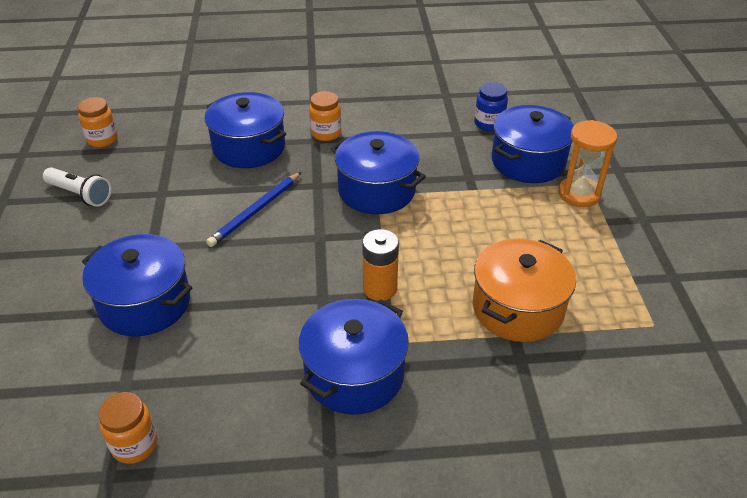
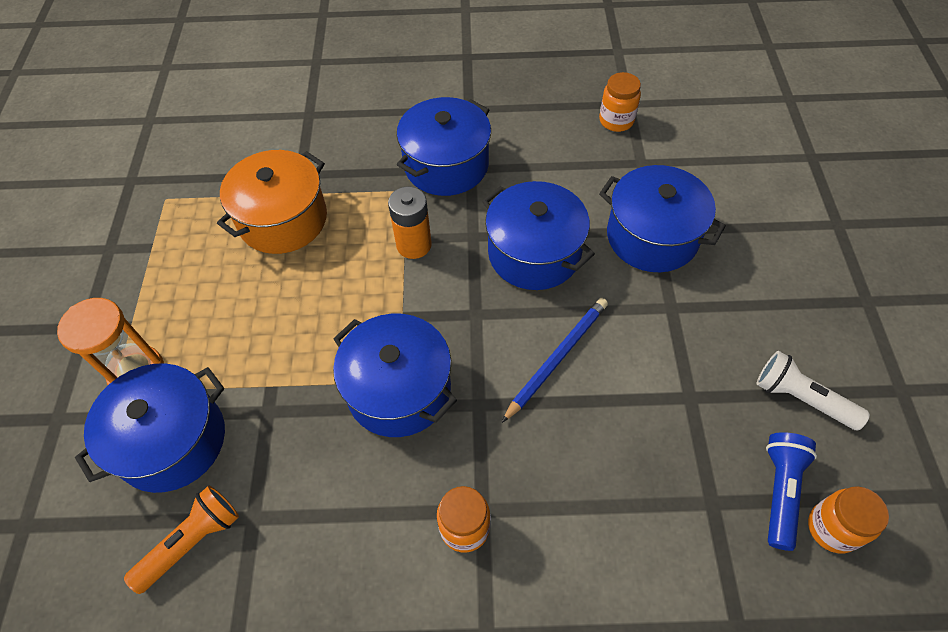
camera: 175 degrees left, 15 degrees up
blue pot [205,92,286,168] -> blue pot moved to [482,181,595,290]
blue jar [474,82,508,131] -> orange flashlight [124,486,239,594]
none -> blue flashlight [766,432,817,551]

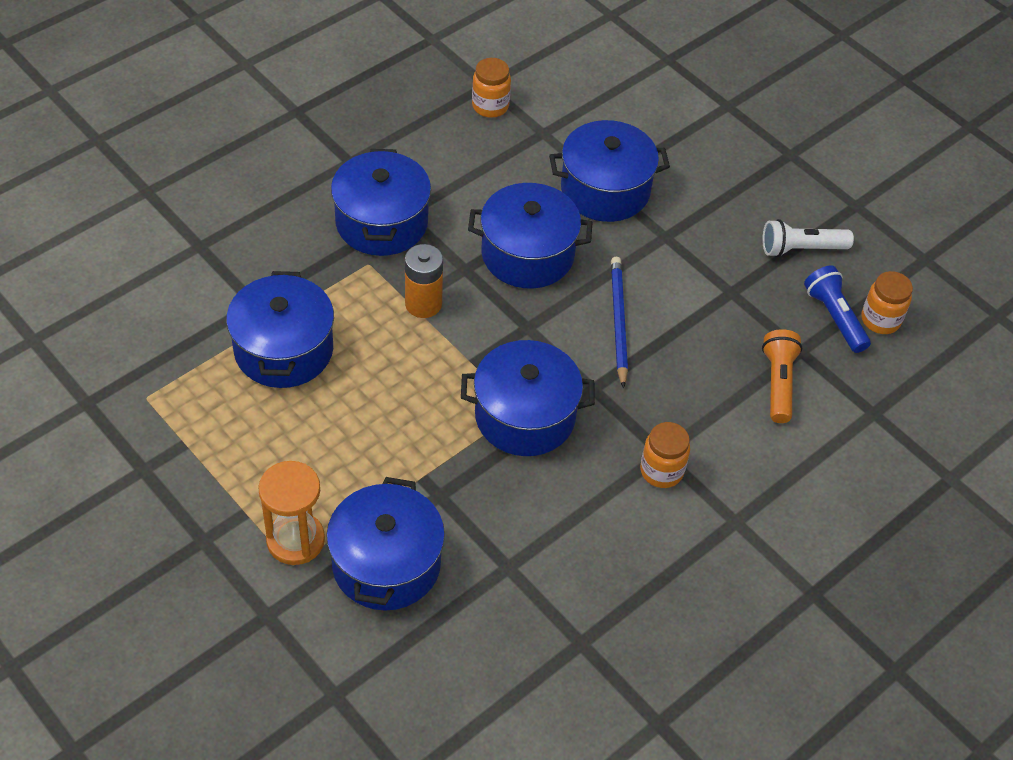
camera: 45 degrees left, 5 degrees down
orange flashlight [124,486,239,594] -> orange flashlight moved to [762,329,802,423]
orange pot [217,150,327,254] -> blue pot [226,271,334,388]

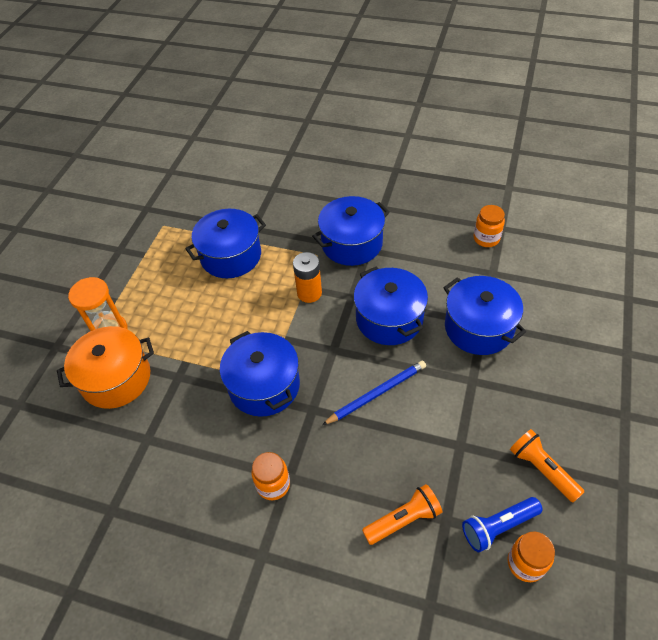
camera: 65 degrees right, 0 degrees up
blue pot [326,477,445,611] -> orange pot [57,326,154,409]
white flashlight [762,219,854,257] -> orange flashlight [510,429,585,502]
blue flashlight [804,265,871,353] -> blue flashlight turned 150 degrees counterclockwise [462,497,543,552]

